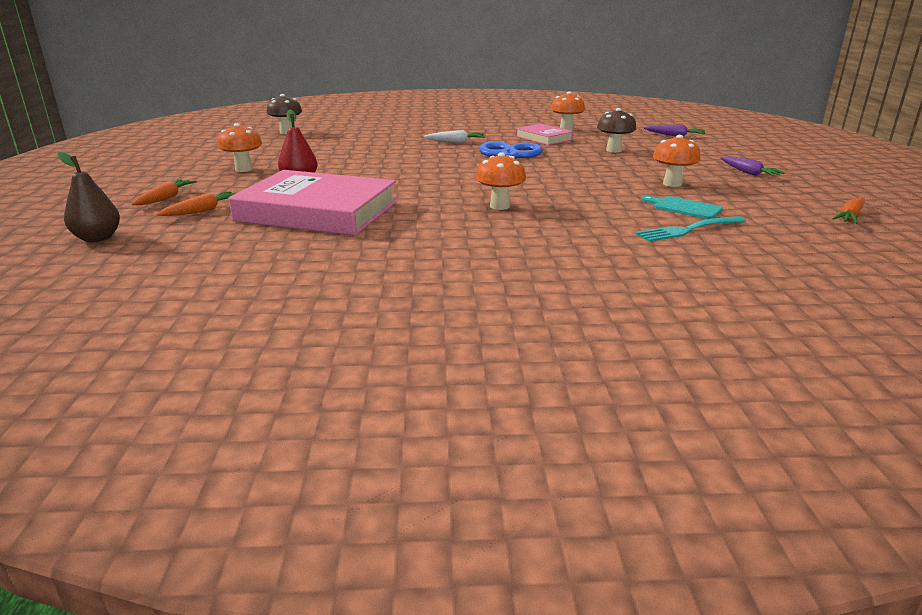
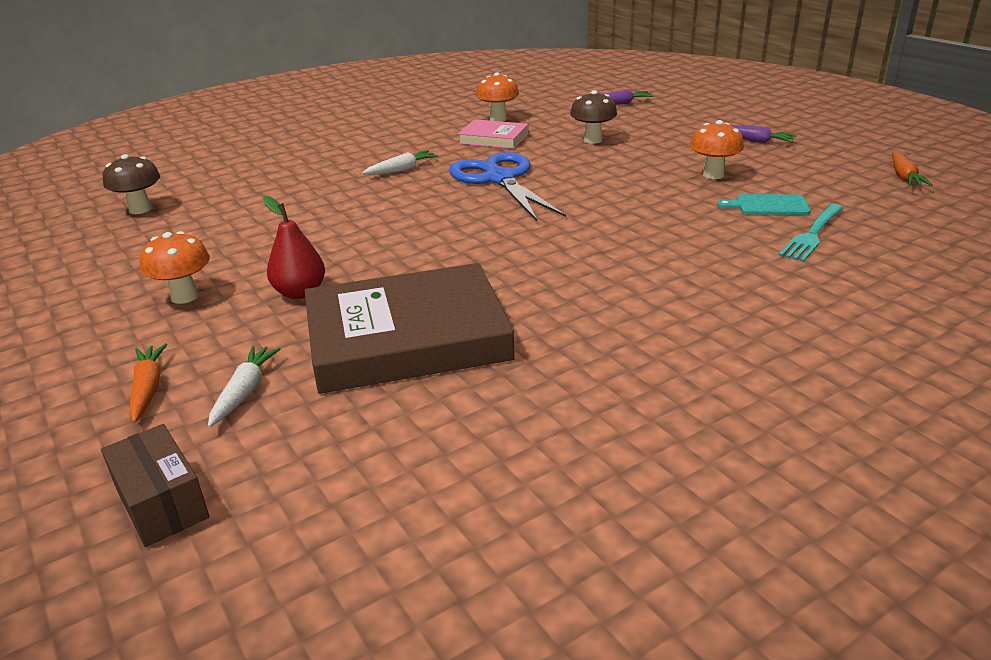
camera: 30 degrees left, 5 degrees up
brown pear [57,152,120,242] -> brown box [101,424,209,547]
orange carrot [157,191,236,216] -> white carrot [208,346,281,427]
pink book [229,170,397,235] -> brown book [305,263,515,394]
orange mushroom [475,152,526,210] -> none

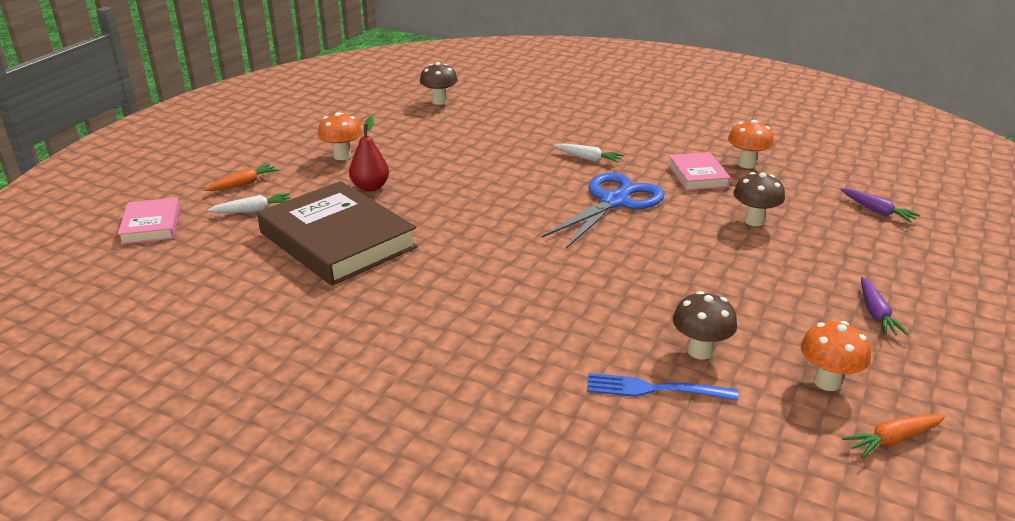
camera: 60 degrees right, 0 degrees up
brown box [101,424,209,547] -> pink book [118,198,180,244]
orange mushroom [690,120,744,179] -> orange mushroom moved to [801,321,871,391]
turquoise cutting board [717,194,811,215] -> brown mushroom [673,291,737,360]
turquoise fork [778,204,843,262] -> blue fork [587,373,738,401]

